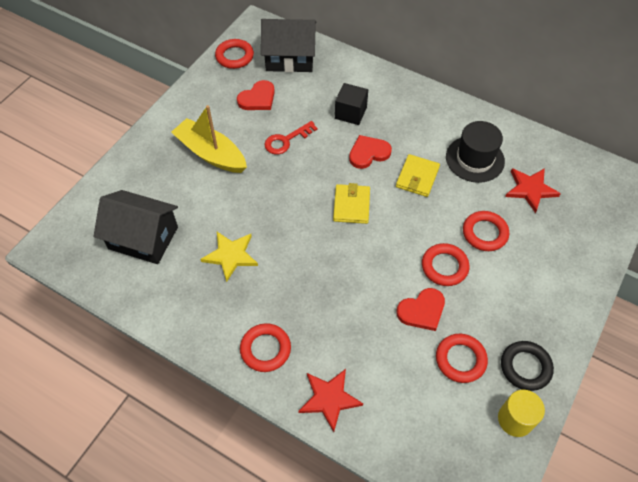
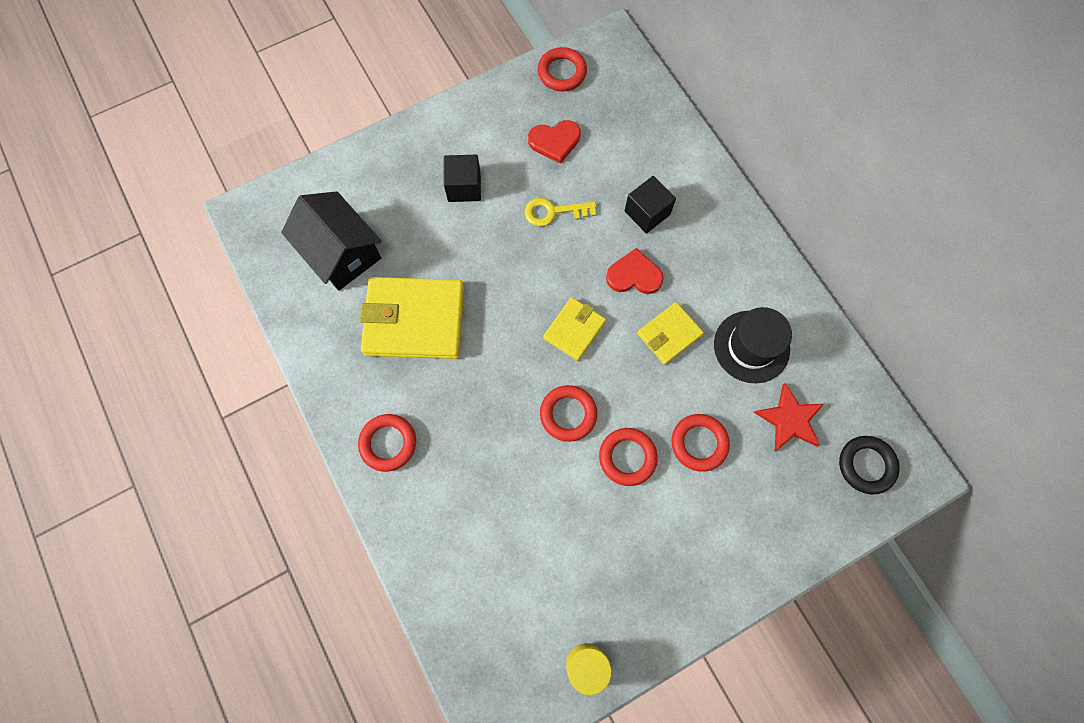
camera: 30 degrees right, 15 degrees up
yellow boat [171,105,247,173] -> black cube [444,155,481,202]
yellow star [200,232,258,282] -> yellow wallet [360,277,464,359]
black house [261,19,316,72] -> none
red key [265,121,318,155] -> yellow key [525,198,597,226]
red star [298,369,363,432] -> none
red heart [396,288,445,331] -> none
red ring [436,334,488,383] -> red ring moved to [540,385,597,442]
black ring [501,341,554,391] -> black ring moved to [839,436,900,494]

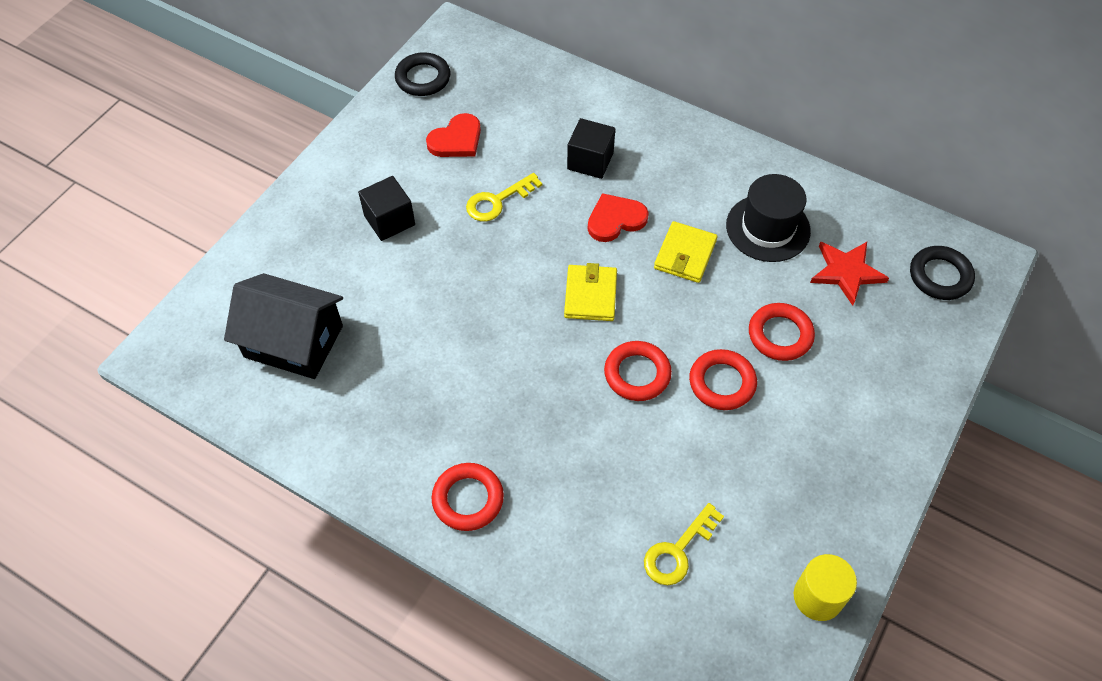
camera: 30 degrees left, 15 degrees down
yellow wallet [360,277,464,359] -> none
red ring [538,47,587,91] -> black ring [395,52,450,96]
none -> yellow key [644,503,724,585]

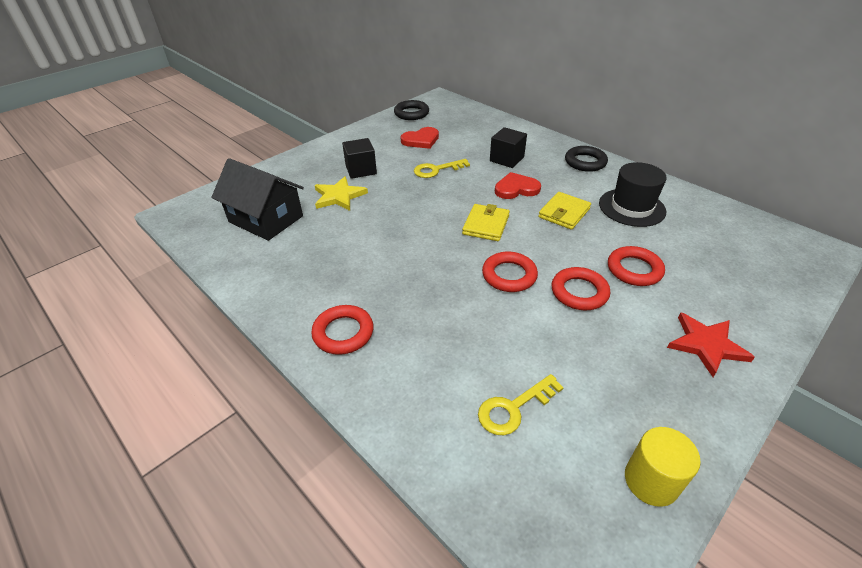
camera: 15 degrees right, 15 degrees down
red star [810,242,889,306] -> red star moved to [667,312,755,377]
black ring [910,246,975,300] -> black ring moved to [565,146,608,172]
none -> yellow star [315,176,368,211]

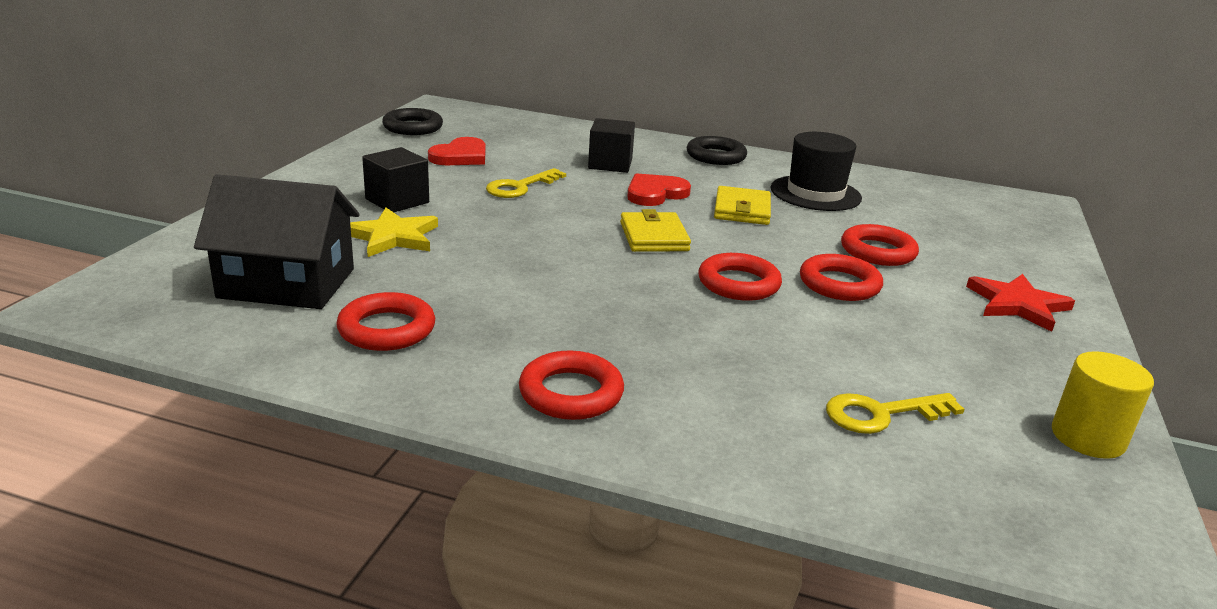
camera: 30 degrees left, 15 degrees down
yellow key [478,374,564,435] -> yellow key turned 45 degrees clockwise [826,393,964,434]
none -> red ring [336,292,435,351]

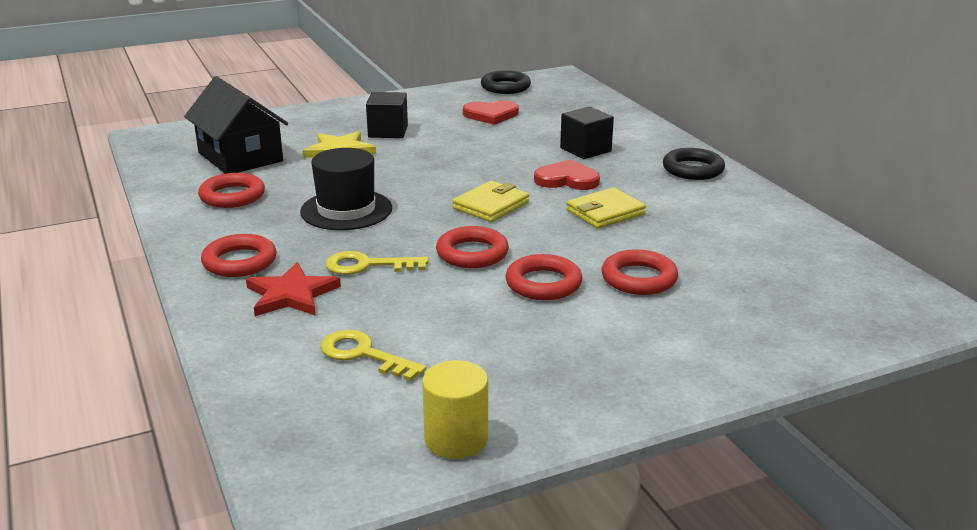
camera: 50 degrees right, 0 degrees up
yellow key [486,168,566,198] -> yellow key moved to [325,251,428,275]
black hat [771,132,862,211] -> black hat moved to [300,148,392,230]
red star [966,274,1075,332] -> red star moved to [246,262,341,316]

